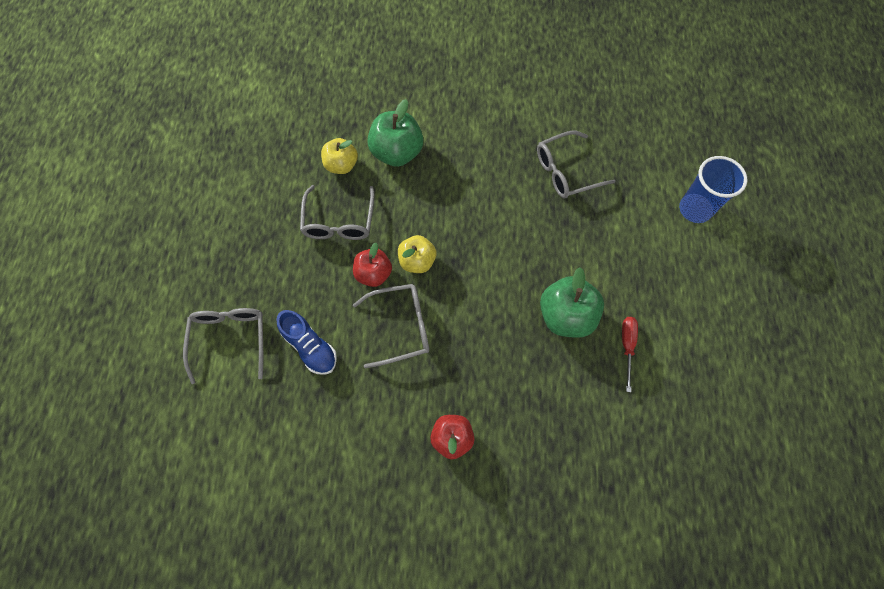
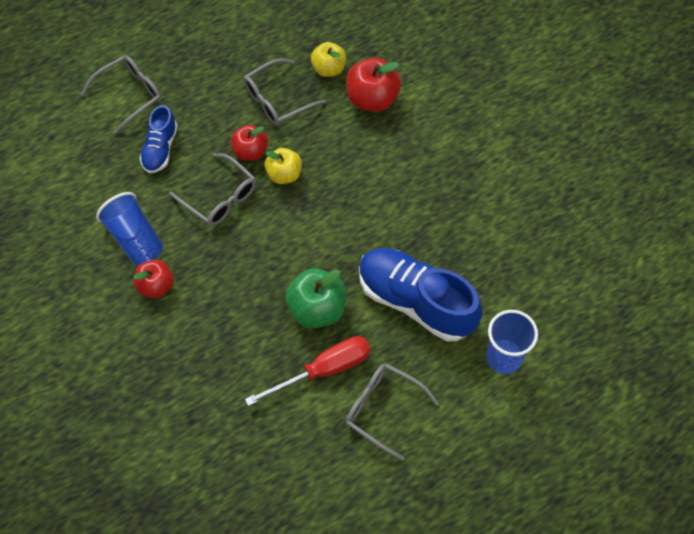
camera: 55 degrees right, 5 degrees down
green apple [367,99,423,167] -> red apple [346,58,401,112]
grey glasses [537,131,616,198] -> grey glasses moved to [345,363,439,461]
red screwdriver [622,317,638,392] -> red screwdriver [245,336,370,406], size x1.76
none -> blue cup [96,192,164,265]
none -> blue shoe [359,248,482,341]

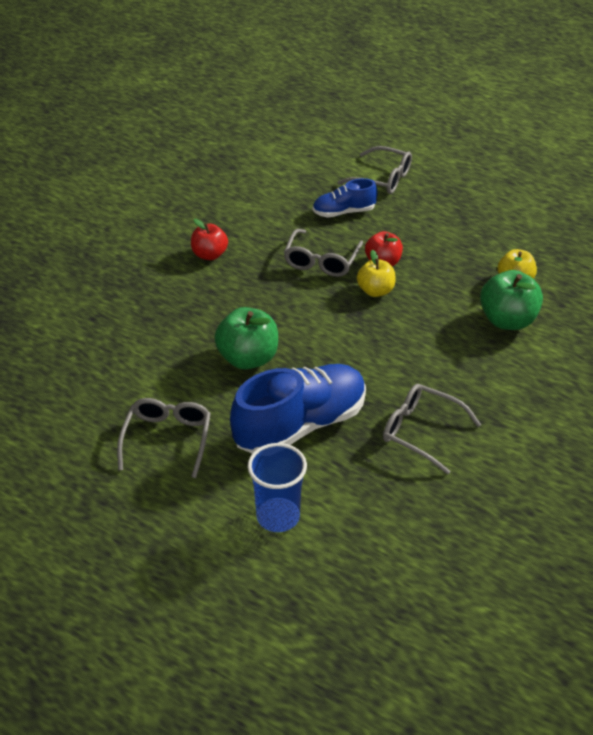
camera: 65 degrees right, 20 degrees down
blue cup [96,192,164,265] -> none
grey glasses [244,59,326,126] -> grey glasses moved to [383,384,481,474]
red screwdriver [245,336,370,406] -> none
red apple [346,58,401,112] -> green apple [480,270,543,330]
blue shoe [359,248,482,341] -> blue shoe turned 45 degrees clockwise [230,364,366,453]

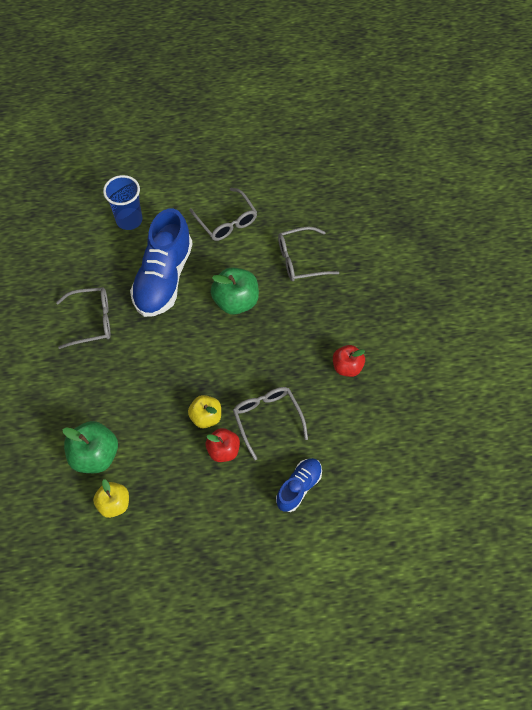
camera: 140 degrees right, 20 degrees up
grey glasses [337,146,412,194] -> grey glasses moved to [278,227,339,281]

